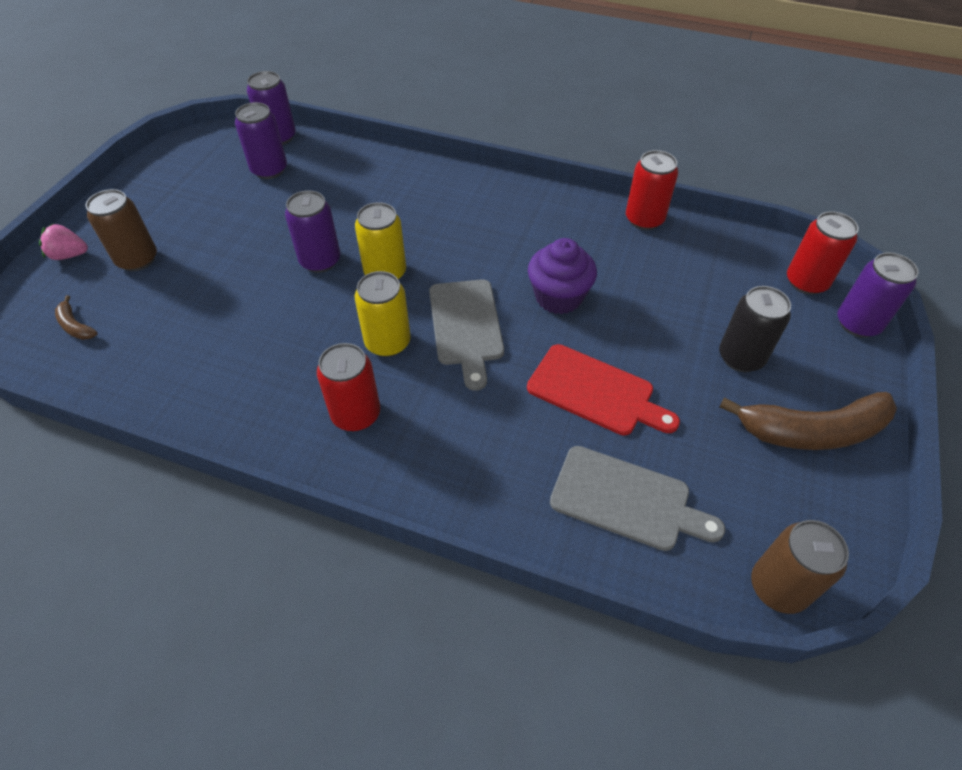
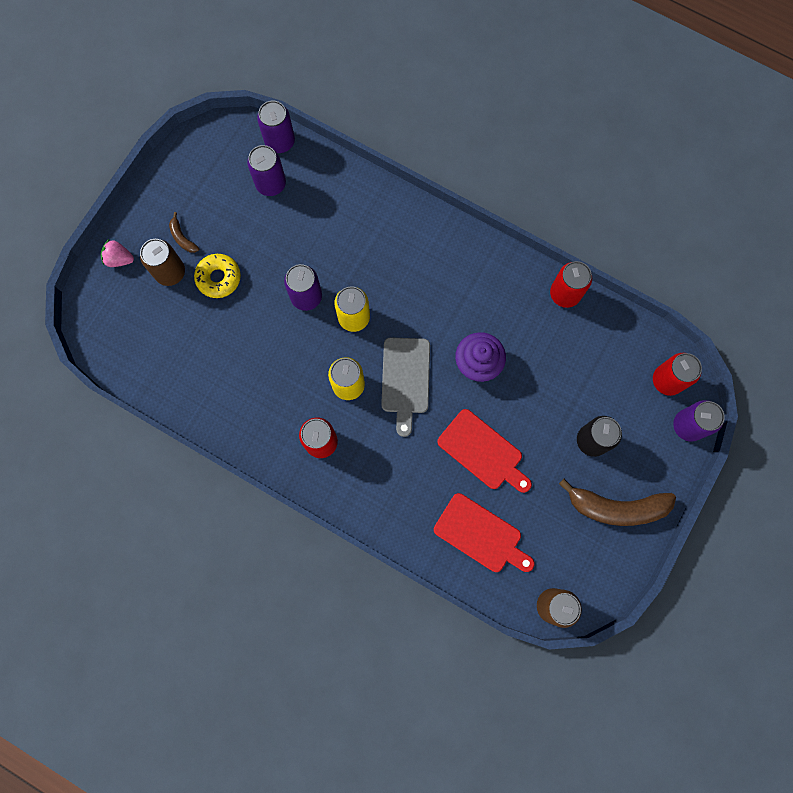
camera: 10 degrees right, 25 degrees up
brown banana [55,295,98,340] -> brown banana moved to [169,212,199,253]
grey cutting board [550,446,725,551] -> red cutting board [434,493,535,572]
none -> yellow donut [194,254,241,298]

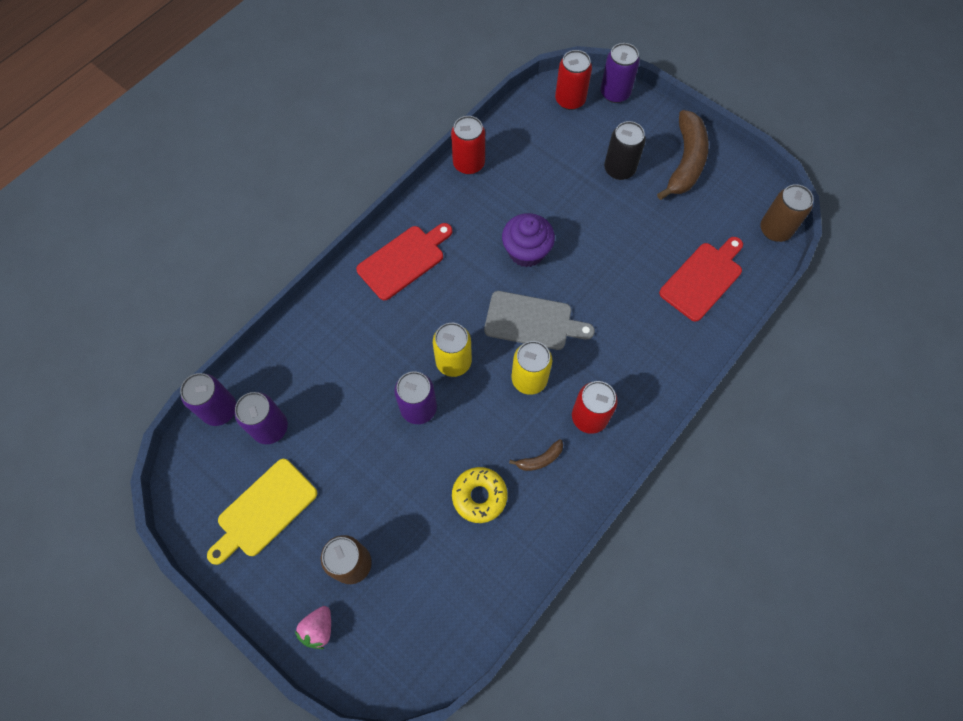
camera: 80 degrees left, 10 degrees down
brown banana [169,212,199,253] -> brown banana moved to [509,439,563,471]
yellow donut [194,254,241,298] -> yellow donut moved to [452,467,508,523]
red cutting board [437,409,532,493] -> red cutting board moved to [356,223,452,300]
none -> yellow cutting board [207,459,317,565]

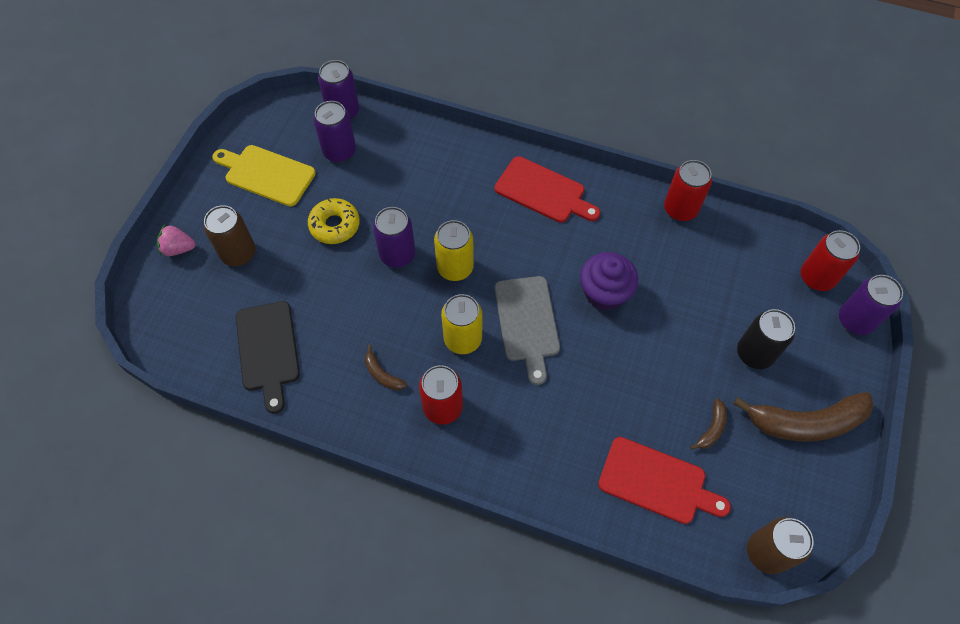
camera: 70 degrees right, 5 degrees down
yellow donut [452,467,508,523] -> yellow donut moved to [308,198,360,244]
none -> black cutting board [236,301,300,414]
none -> brown banana [690,399,727,450]

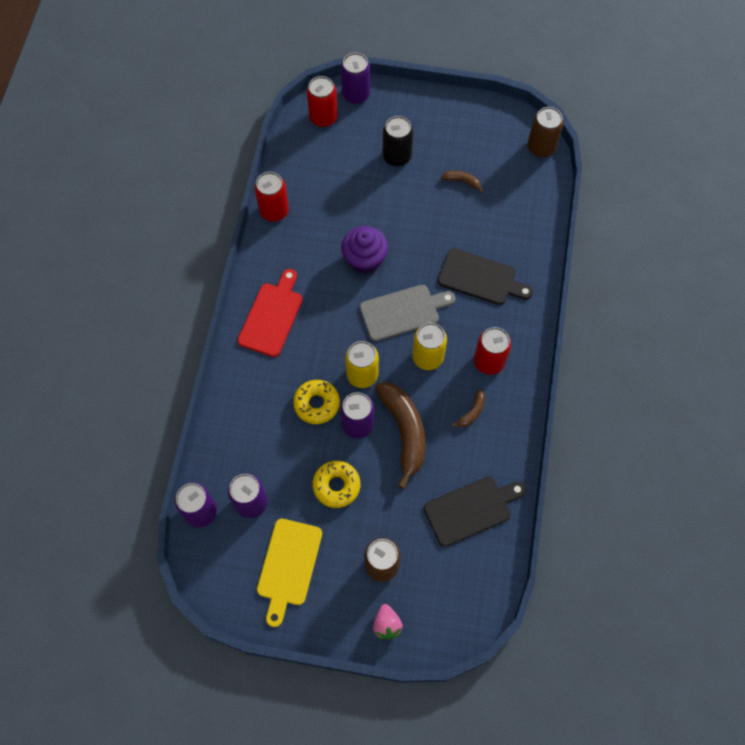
camera: 100 degrees left, 5 degrees up
red cutting board [598,437,731,524] -> none
brown banana [733,392,873,442] -> brown banana moved to [375,382,425,489]
none -> yellow donut [293,380,340,424]
none -> black cutting board [438,248,533,305]

